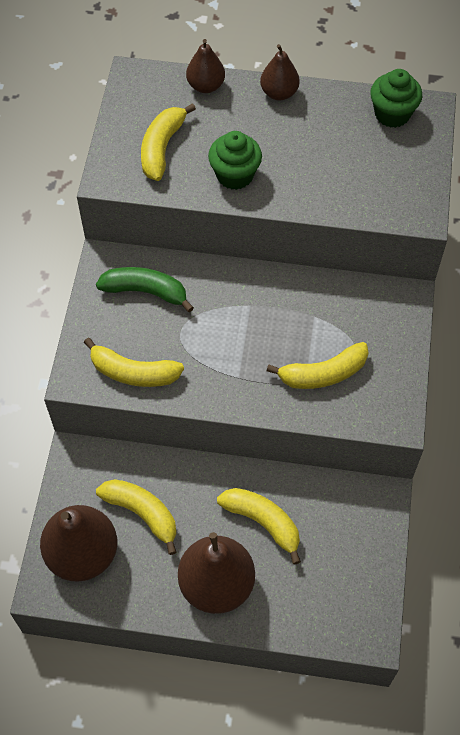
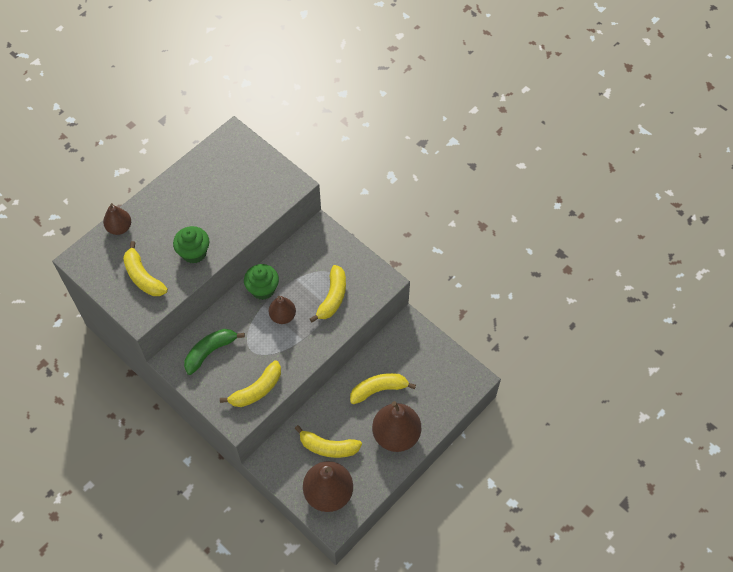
camera: 55 degrees left, 0 degrees up
yellow banana [96,479,176,555] -> yellow banana turned 150 degrees counterclockwise [295,425,362,458]
brown pear [260,44,300,100] -> brown pear moved to [269,296,296,324]
green cupcake [370,69,422,128] -> green cupcake moved to [244,264,279,300]

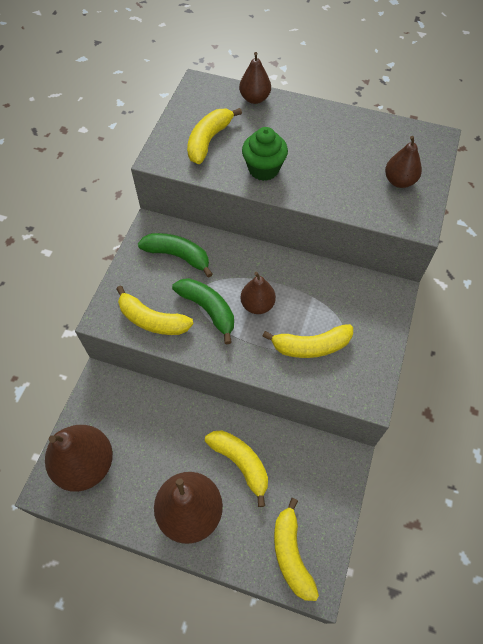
camera: 65 degrees right, 0 degrees up
green cupcake [244,264,279,300] -> none
yellow banana [295,425,362,458] -> yellow banana moved to [274,498,319,601]
none -> green banana [172,278,234,344]
none -> brown pear [385,136,422,188]

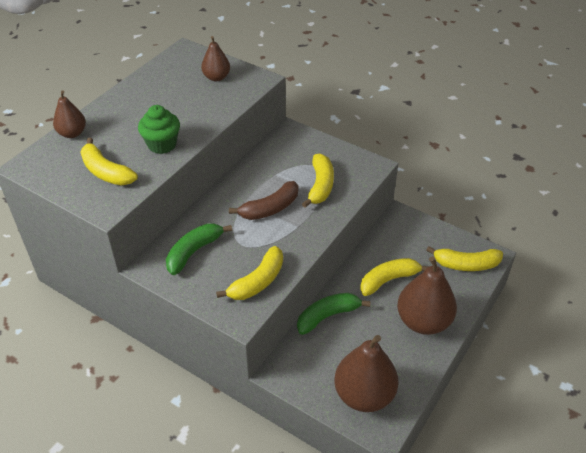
camera: 75 degrees left, 15 degrees down
green banana [172,278,234,344] -> green banana moved to [297,293,371,335]
brown pear [241,272,276,314] -> brown banana [229,181,298,220]

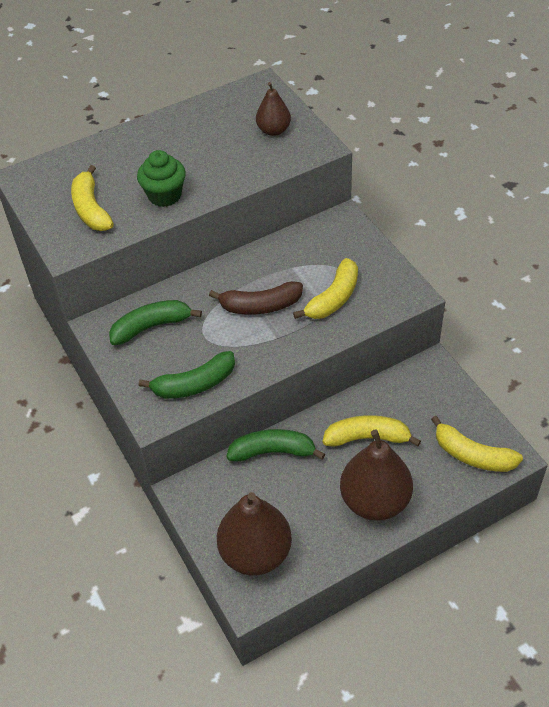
camera: 30 degrees right, 5 degrees up
brown pear [53,90,86,138] -> none
yellow banana [216,246,283,300] -> green banana [139,351,235,399]

